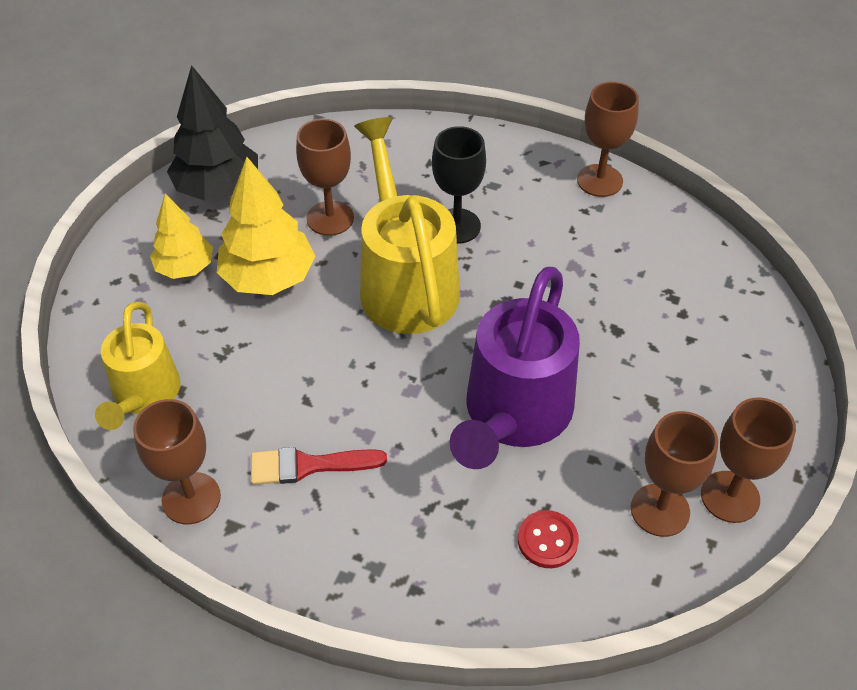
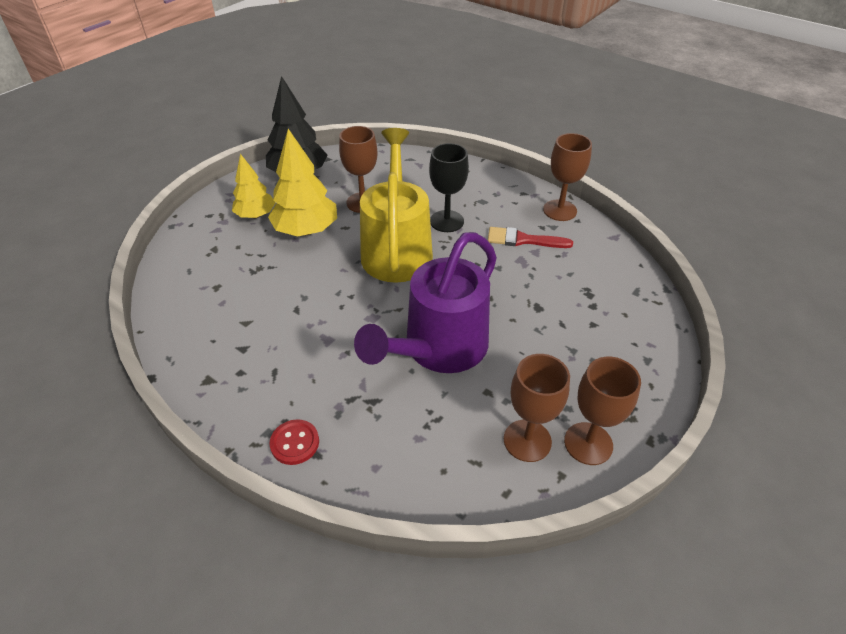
camera: 15 degrees right, 5 degrees down
yellow watering can [95,302,181,430] -> none
brown goblet [133,399,221,524] -> none
red brush [251,447,387,485] -> red brush moved to [488,227,573,248]
red button [518,510,579,568] -> red button moved to [270,419,319,465]

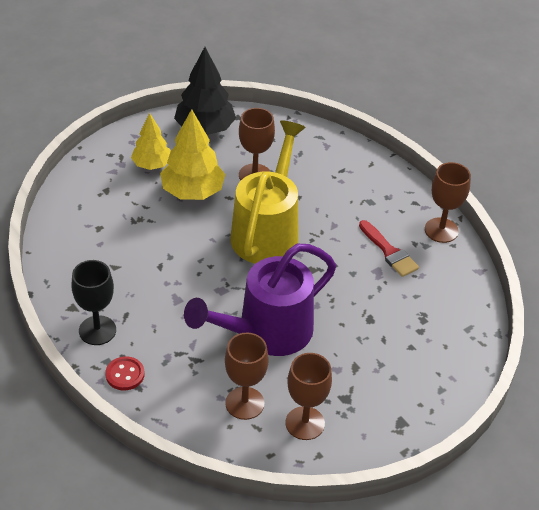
camera: 15 degrees right, 0 degrees up
black goblet [429,143,469,232] -> black goblet moved to [72,260,116,345]
red brush [488,227,573,248] -> red brush turned 150 degrees counterclockwise [359,220,419,277]
brown goblet [564,357,641,465] -> brown goblet moved to [225,333,269,420]

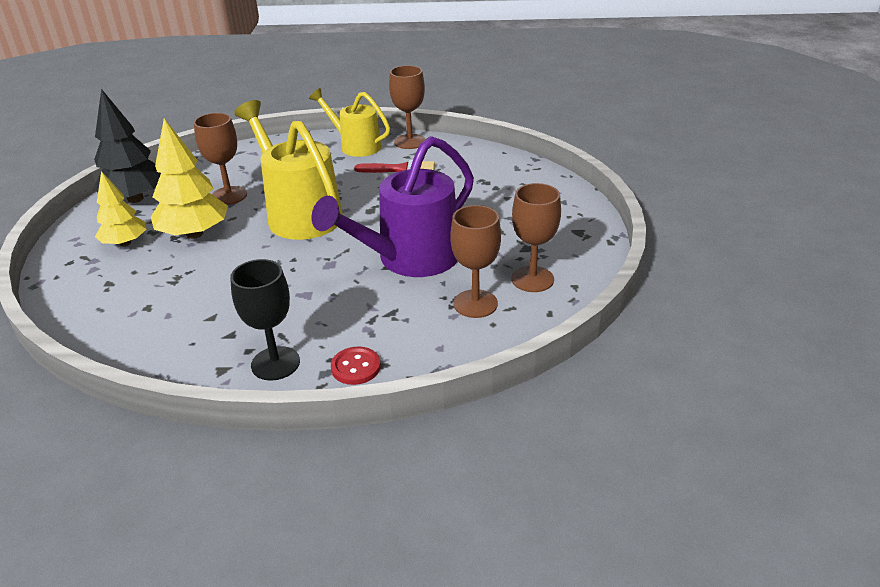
camera: 50 degrees left, 10 degrees down
purple watering can [184,244,336,356] -> purple watering can turned 45 degrees clockwise [312,136,474,277]
none -> yellow watering can [309,88,390,157]

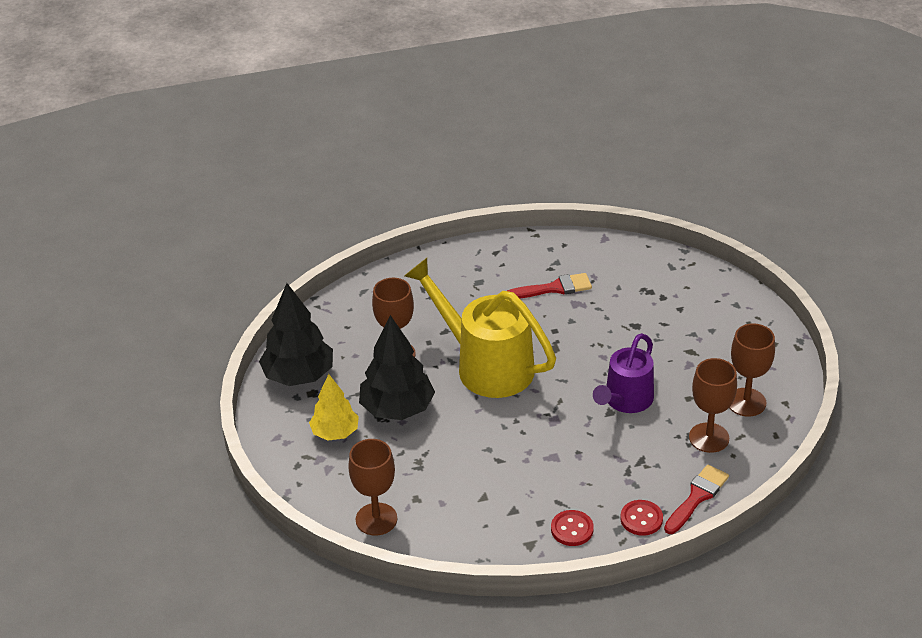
camera: 15 degrees left, 5 degrees up
yellow tree [151,118,228,239] -> black tree [359,315,435,420]
black goblet [230,259,300,381] -> red button [551,510,594,546]
yellow watering can [309,88,390,157] -> none
purple watering can [312,136,474,277] -> purple watering can [593,333,654,413], size x0.63
brown goblet [389,65,426,149] -> brown goblet moved to [348,439,397,536]
none -> red brush [664,464,729,534]

